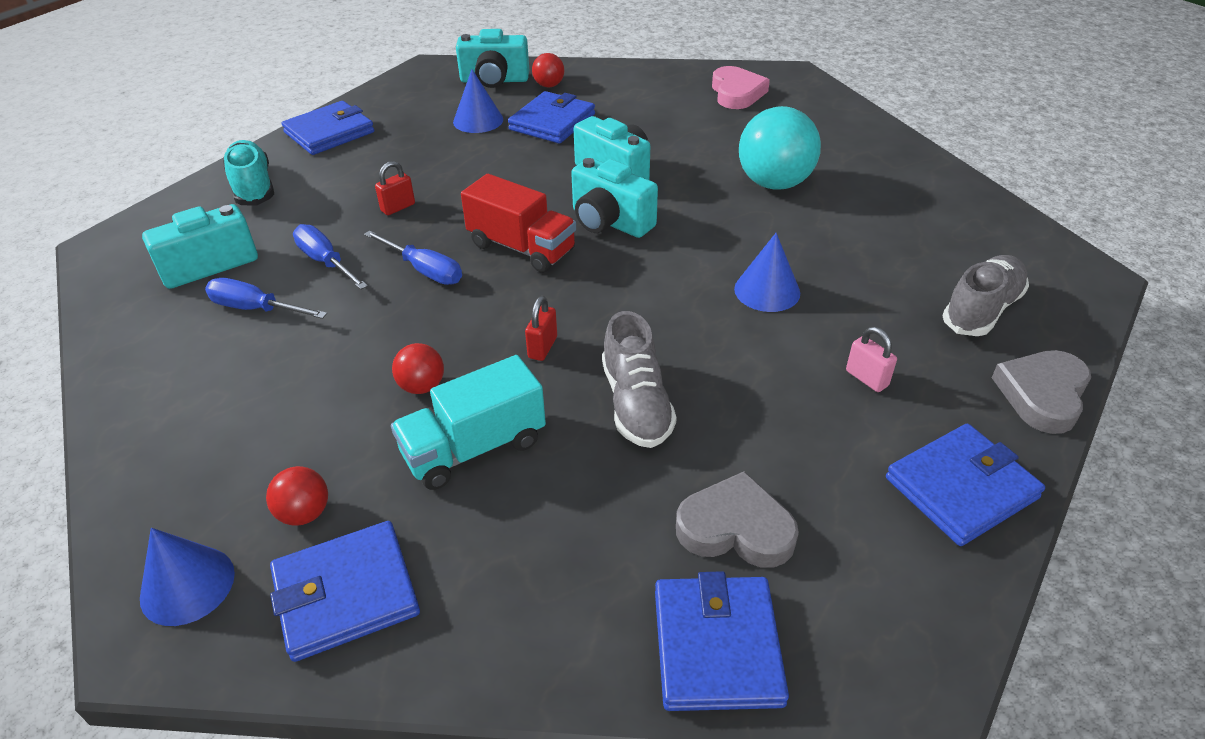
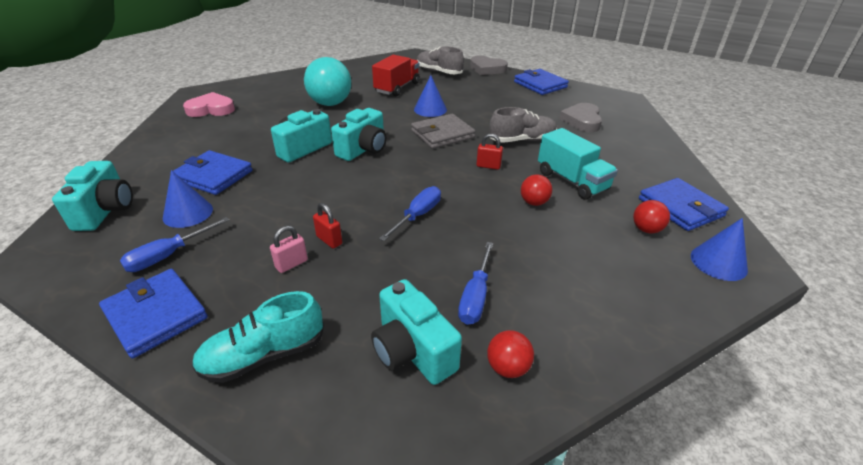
camera: 95 degrees left, 5 degrees down
blue screwdriver [293,224,368,290] -> blue screwdriver moved to [120,217,229,272]
red truck [461,174,576,273] -> red truck moved to [372,55,420,96]
red ball [532,53,564,87] -> red ball moved to [487,330,534,378]
blue wallet [655,571,789,711] -> none
pink padlock [846,327,897,392] -> pink padlock moved to [270,226,308,273]
none -> grey wallet [411,114,475,149]

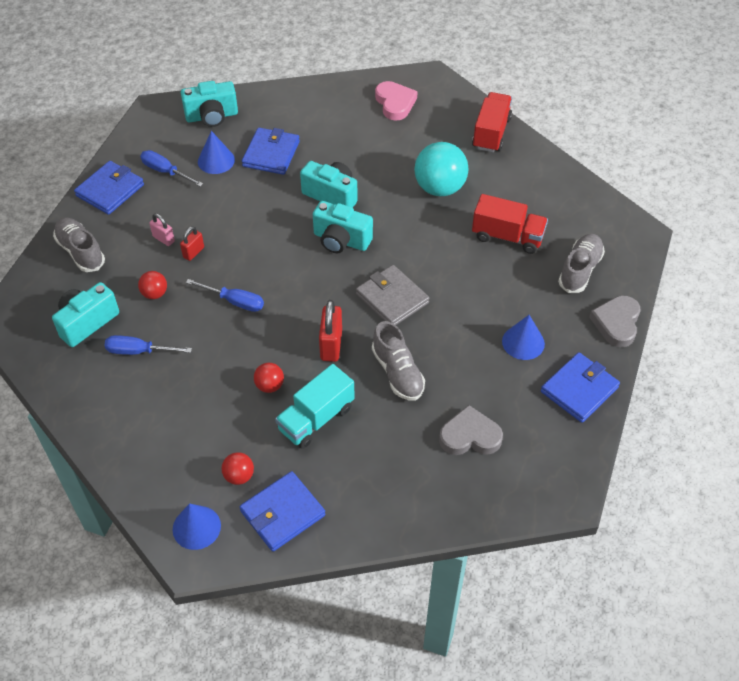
camera: 80 degrees right, 15 degrees up
turquoise shoe [192,291,324,383] -> grey shoe [53,218,105,272]
blue cone [414,75,447,117] -> blue cone moved to [502,315,545,360]
red padlock [477,133,503,170] -> red padlock [319,300,342,362], size x1.68
red ball [487,330,534,378] -> red ball moved to [138,271,167,299]
none -> red truck [472,92,512,152]

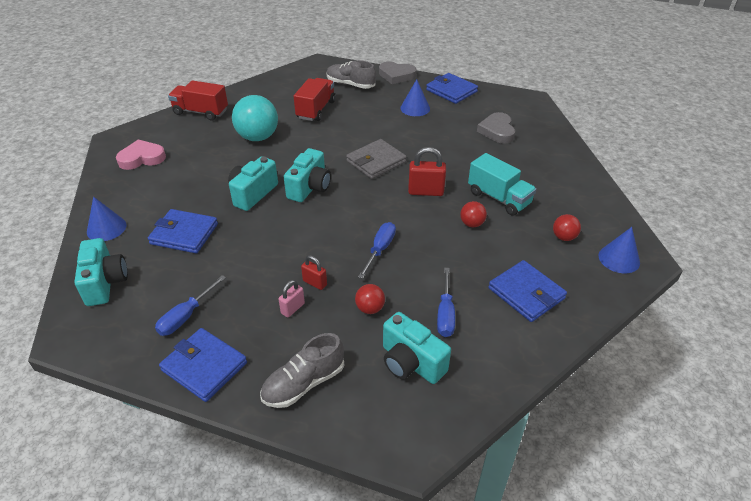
camera: 90 degrees left, 10 degrees down
blue cone [198,131,235,174] -> blue cone moved to [87,197,126,241]
blue wallet [240,471,325,552] -> blue wallet moved to [489,260,567,322]
grey shoe [372,321,425,401] -> none

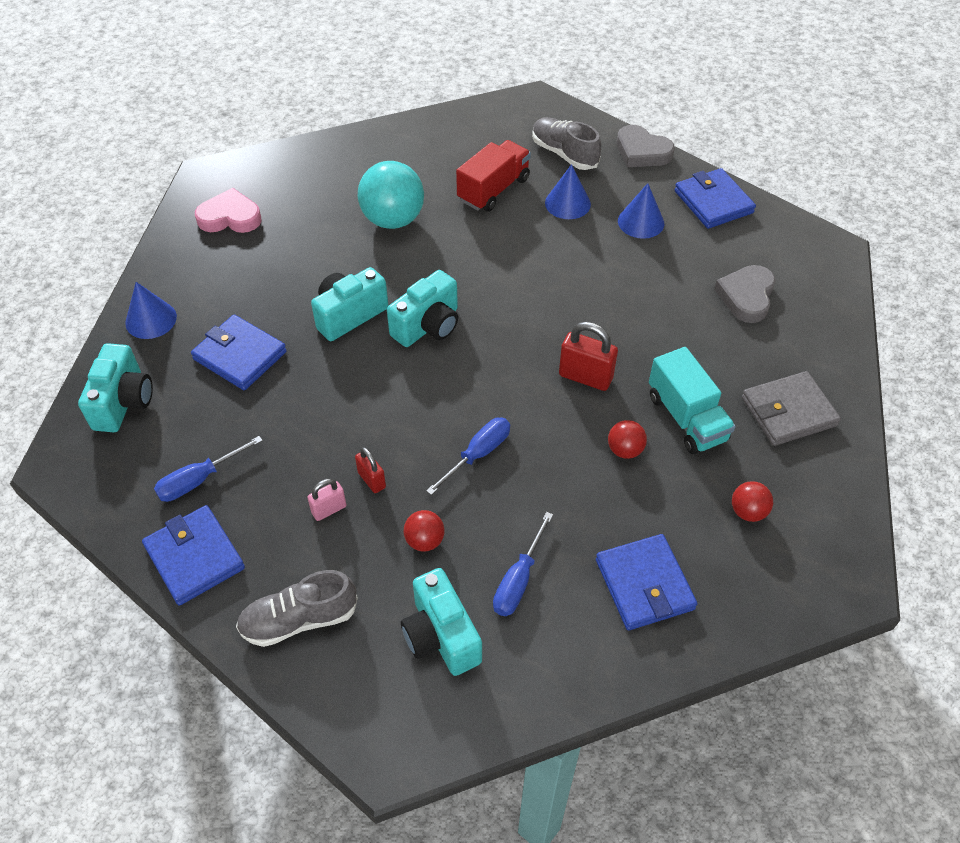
camera: 20 degrees right, 10 degrees up
red truck [168,80,228,121] -> none
grey wallet [346,139,406,179] -> grey wallet moved to [742,371,841,446]
blue cone [599,227,640,273] -> blue cone moved to [545,164,591,219]

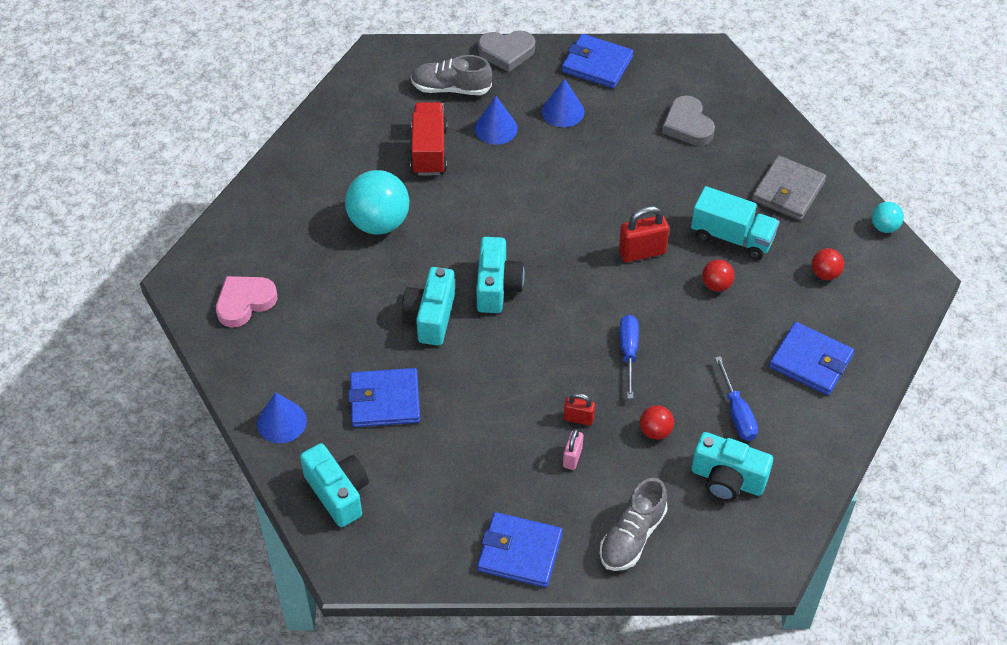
camera: 40 degrees left, 0 degrees up
blue screwdriver [154,436,263,502] -> none
none -> turquoise ball [872,202,904,233]

